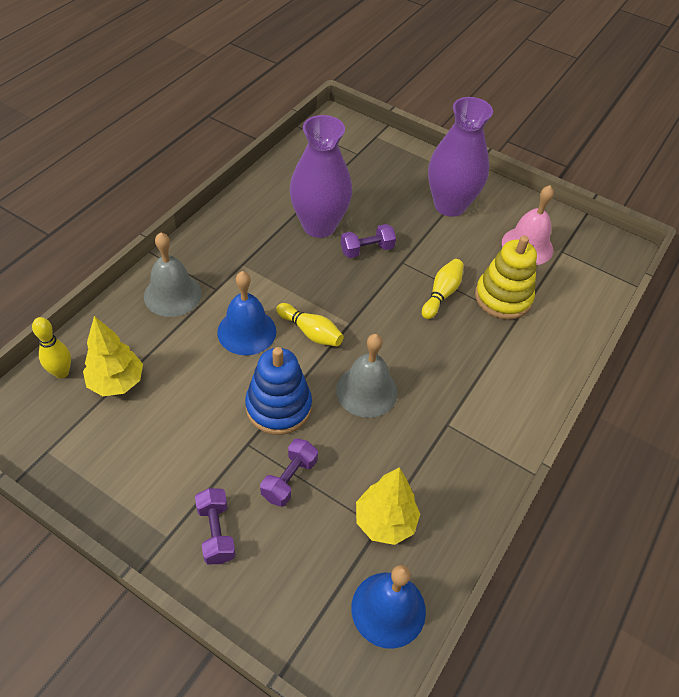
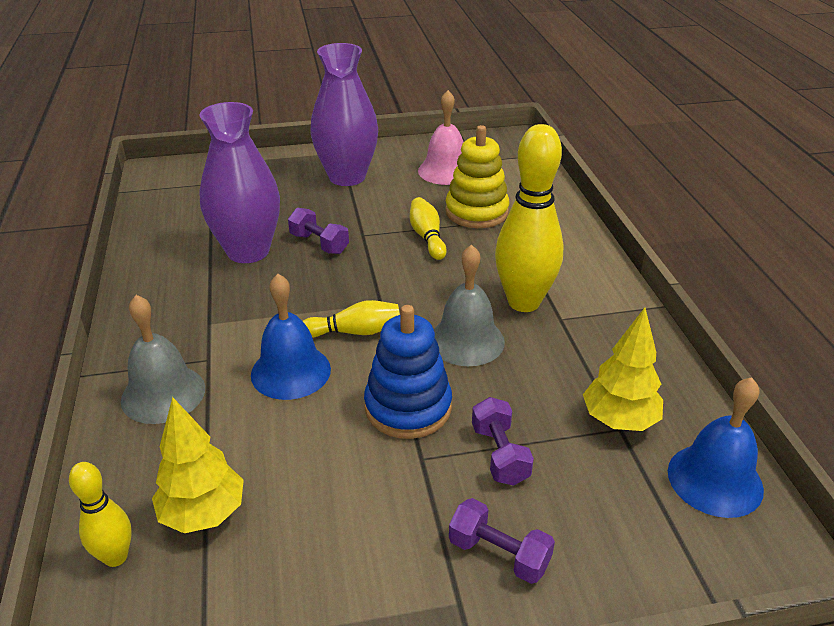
camera: 40 degrees left, 15 degrees down
purple dumbbell [341,224,396,258] -> purple dumbbell turned 75 degrees counterclockwise [288,208,349,254]
none -> yellow bowling pin [495,124,563,312]

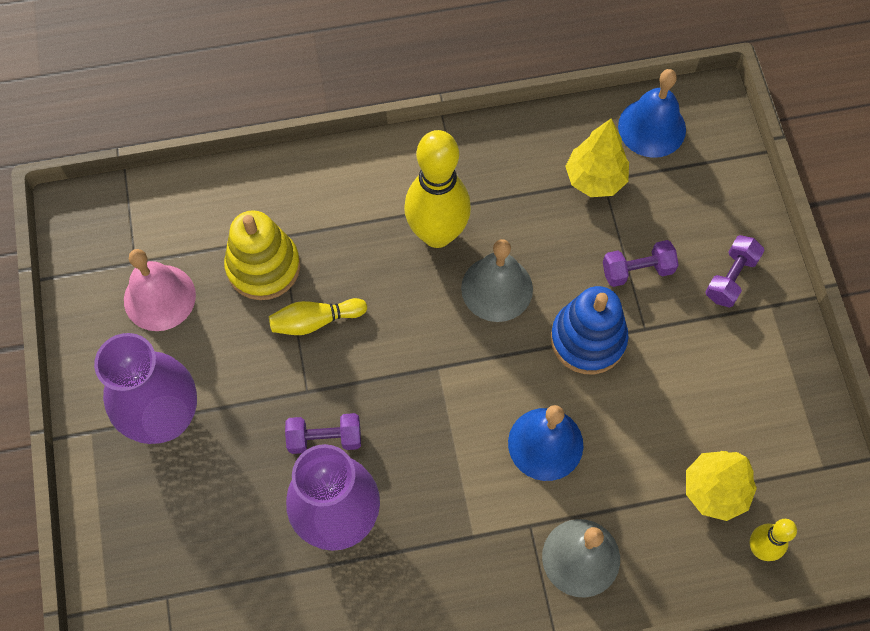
camera: 90 degrees left, 30 degrees up
purple dumbbell [288,208,349,254] -> purple dumbbell turned 45 degrees clockwise [285,413,361,454]
yellow bowling pin [303,300,400,338] -> none

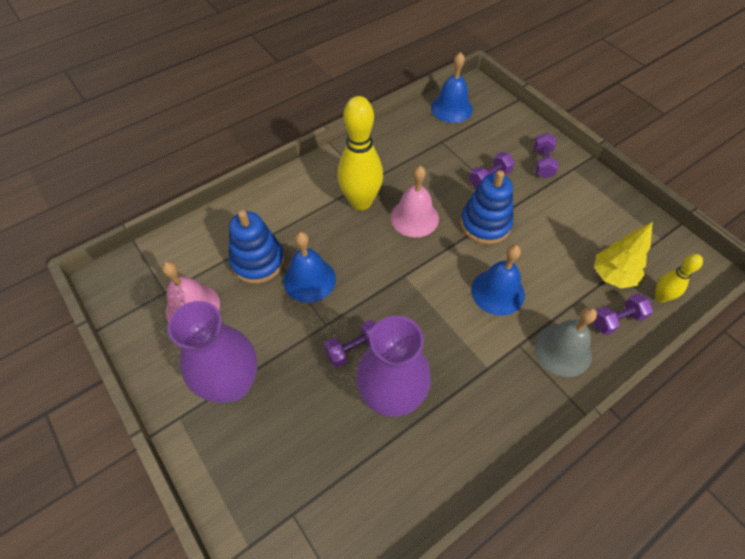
camera: 25 degrees left, 10 degrees down
yellow stacking toy [224,210,300,300] -> blue stacking toy [229,210,284,284]
yellow bowling pin [269,298,367,335] -> blue bell [283,232,336,303]
grey bell [461,239,533,322] -> pink bell [391,166,439,237]
yellow tree [565,119,629,197] -> none
none -> purple dumbbell [594,293,653,335]

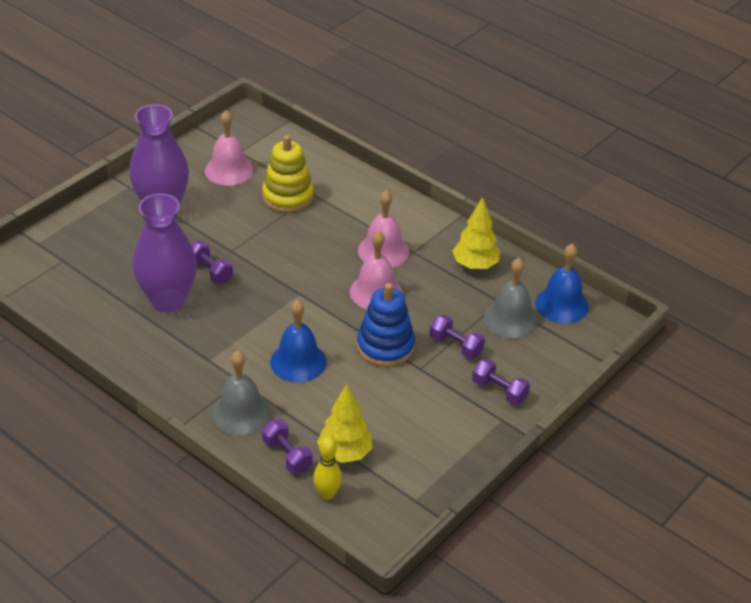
camera: 75 degrees right, 15 degrees down
blue stacking toy [229,210,284,284] -> yellow stacking toy [262,135,314,213]
blue bell [283,232,336,303] -> none
yellow bowling pin [338,96,383,211] -> pink bell [358,190,409,268]
purple dumbbell [534,133,559,178] -> purple dumbbell turned 45 degrees clockwise [472,359,530,405]
none -> yellow tree [453,197,500,270]
none -> grey bell [484,258,538,338]

